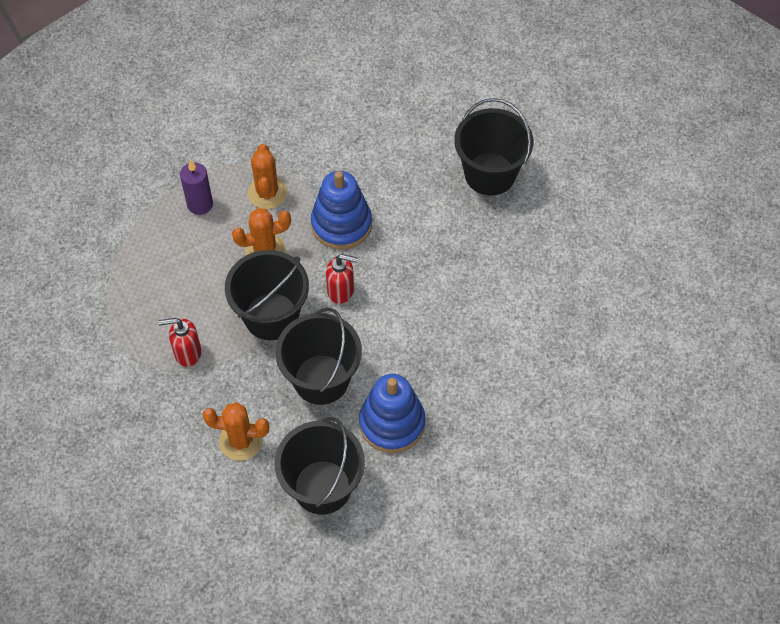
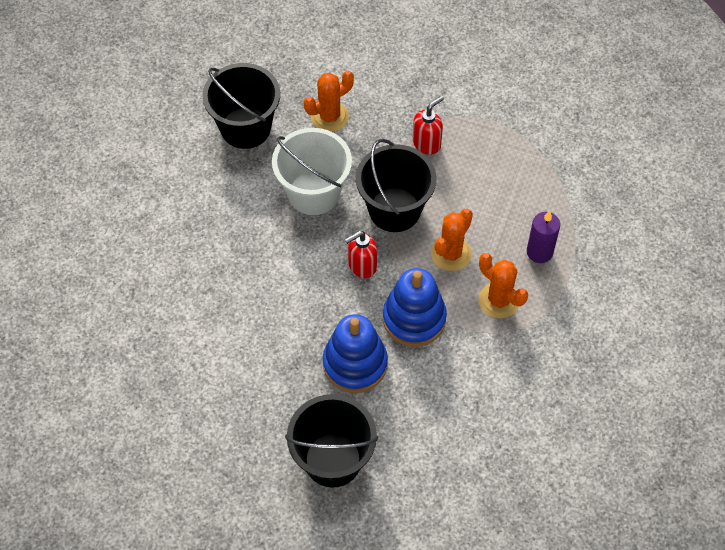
camera: 140 degrees right, 0 degrees up
black bucket [275,307,362,405] -> white bucket [272,128,352,215]
blue stacking toy [359,374,426,453] -> blue stacking toy moved to [323,314,388,393]

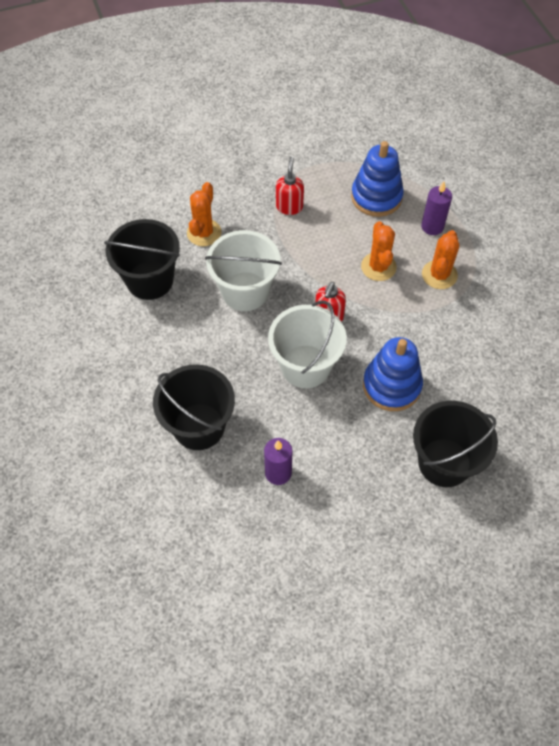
camera: 40 degrees left, 0 degrees up
black bucket [356,139,436,232] -> black bucket moved to [153,365,235,450]
blue stacking toy [383,268,447,347] -> blue stacking toy moved to [351,141,404,217]
orange cactus [479,253,528,318] -> orange cactus turned 75 degrees counterclockwise [422,230,459,289]
none -> purple candle [264,438,292,485]
none -> white bucket [268,300,347,388]

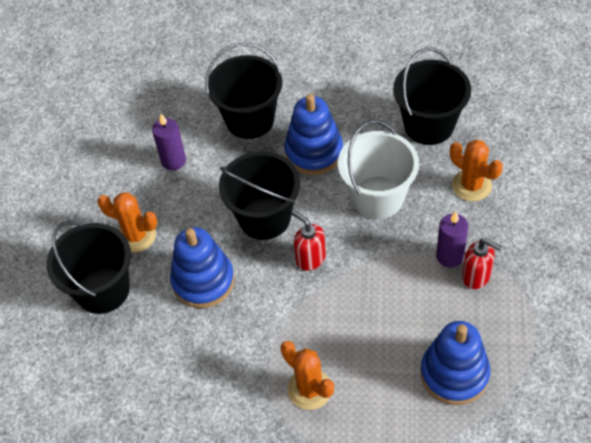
camera: 120 degrees right, 5 degrees down
white bucket [268,300,347,388] -> black bucket [219,151,300,240]
orange cactus [361,221,397,281] -> orange cactus moved to [98,192,158,253]
purple candle [421,181,452,235] -> purple candle moved to [436,211,468,268]
none -> blue stacking toy [284,94,343,175]

